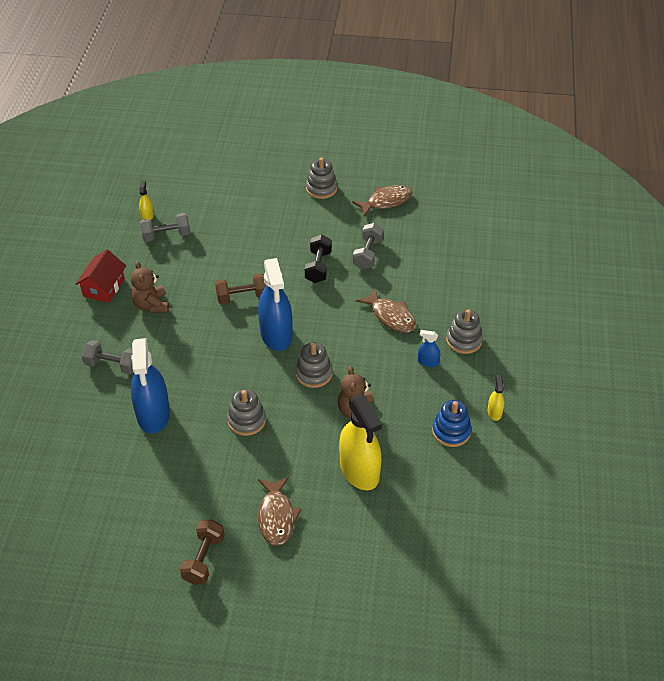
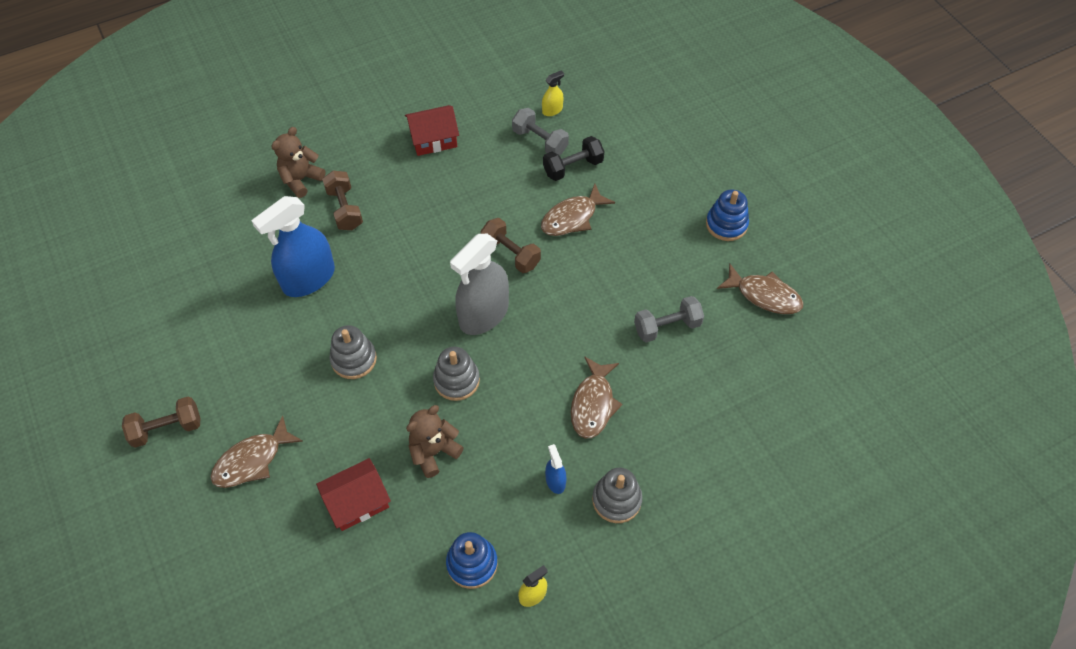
camera: 55 degrees right, 10 degrees up
grey dumbbell [82,340,133,374] -> brown dumbbell [322,170,363,230]
brown teddy bear [131,261,169,313] -> brown teddy bear moved to [271,127,326,198]
blue spray bottle [258,258,293,351] -> grey spray bottle [450,234,509,335]
black dumbbell [305,235,332,283] -> black dumbbell moved to [543,136,604,181]
grey stacking toy [306,157,337,199] -> blue stacking toy [706,190,749,241]
yellow spray bottle [339,394,382,490] -> red house [316,458,391,531]
none -> brown fish [541,184,615,236]

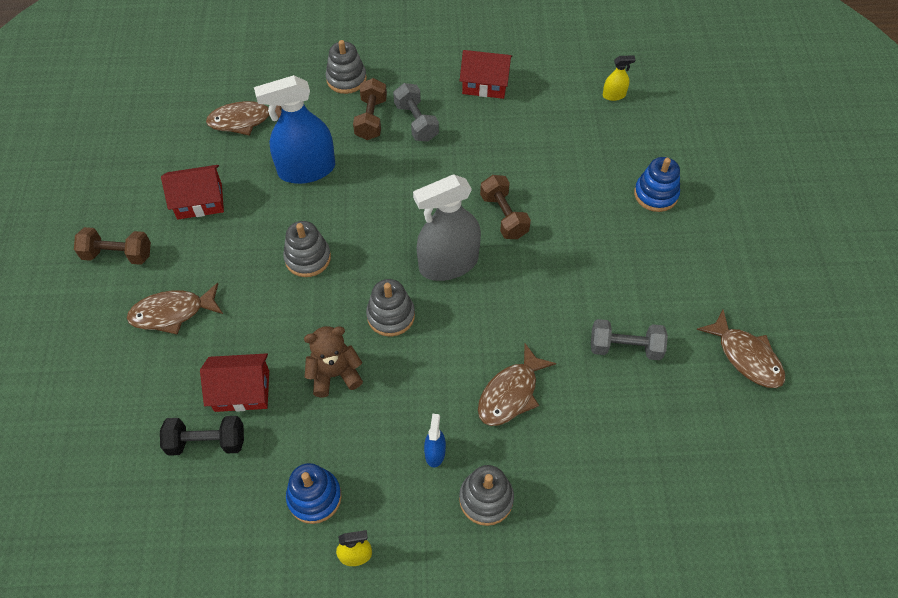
camera: 25 degrees right, 0 degrees up
brown teddy bear [271,127,326,198] -> grey stacking toy [326,40,367,94]
grey dumbbell [512,108,569,155] -> grey dumbbell moved to [393,83,439,142]
brown fish [541,184,615,236] -> brown fish moved to [206,101,282,136]
black dumbbell [543,136,604,181] -> black dumbbell moved to [160,416,244,456]
blue stacking toy [706,190,749,241] -> blue stacking toy moved to [634,157,680,212]
none -> red house [161,165,224,219]

